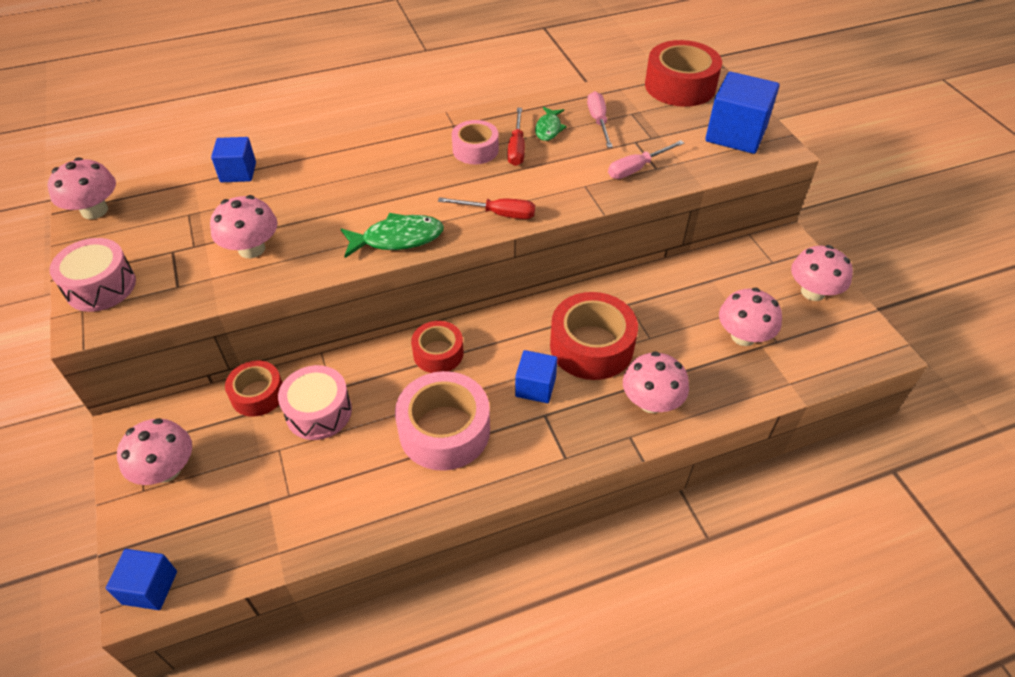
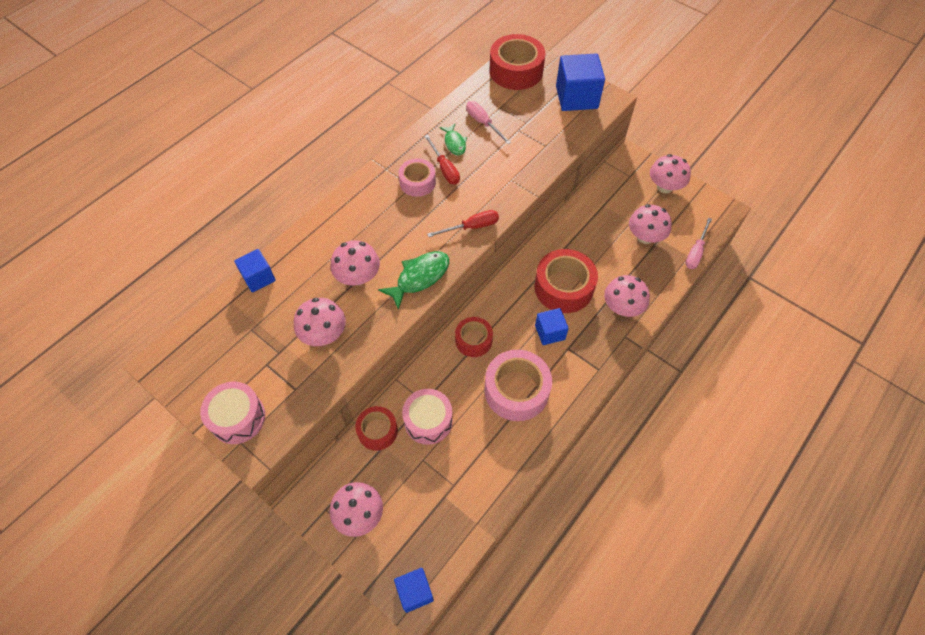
camera: 30 degrees left, 10 degrees up
pink mushroom [48,157,116,219] -> pink mushroom moved to [331,240,380,286]
pink screwdriver [608,140,684,179] -> pink screwdriver moved to [686,218,712,269]

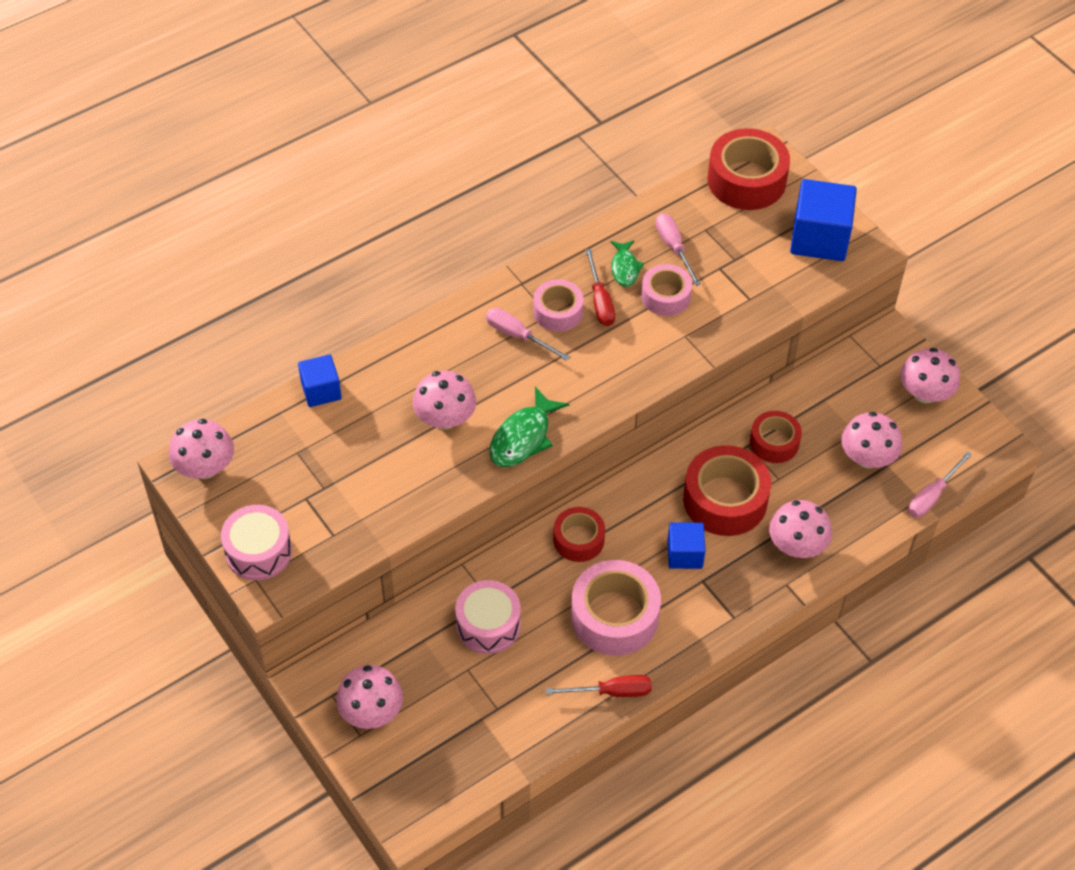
camera: 15 degrees right, 5 degrees down
pink mushroom [294,298,346,346] -> pink mushroom moved to [169,419,234,479]
red tape [355,406,398,451] -> red tape moved to [750,411,802,463]
green fish [378,251,449,310] -> green fish turned 150 degrees clockwise [489,387,569,467]
blue cube [394,568,434,613] -> none
red screwdriver [427,210,499,237] -> red screwdriver moved to [546,675,652,697]
none -> pink screwdriver [486,308,570,361]
none -> pink tape [641,264,692,316]

